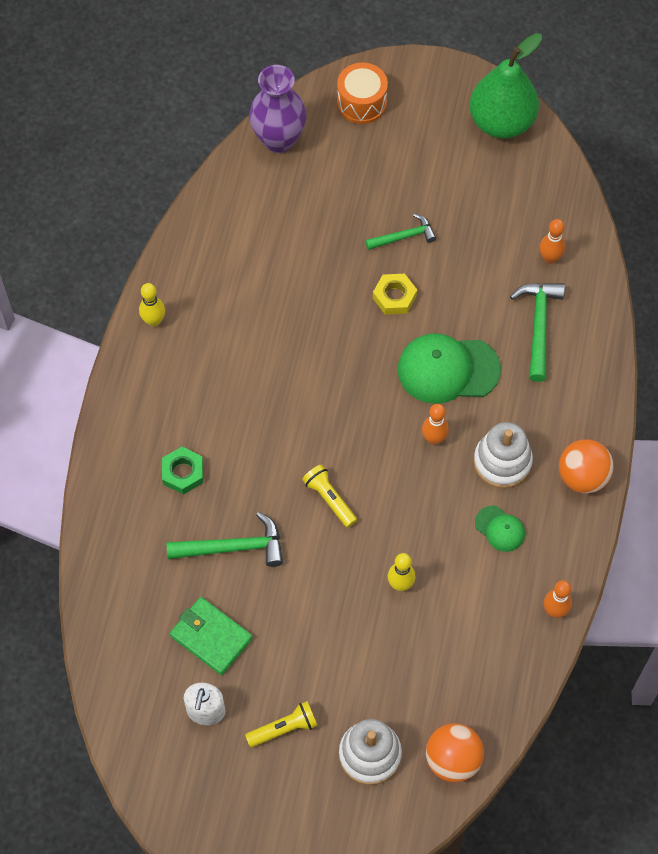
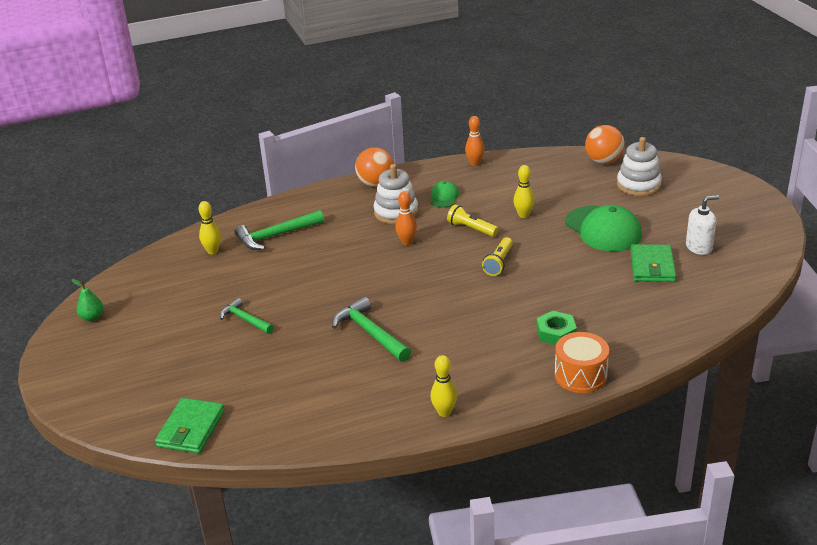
camera: 120 degrees left, 30 degrees down
green hammer [167,512,283,567] -> green hammer moved to [332,297,411,362]
yellow flashlight [245,701,318,747] -> yellow flashlight moved to [447,204,498,237]
purple vase [249,65,306,153] -> green wallet [155,398,225,454]
orange drum [337,62,388,124] -> orange drum moved to [555,332,609,393]
yellow nut [373,274,417,315] -> none
green cap [397,333,501,404] -> green cap moved to [565,205,642,251]
green pear [469,33,542,139] -> green pear [72,279,104,321], size x0.40
orange bowling pin [539,219,565,264] -> yellow bowling pin [198,201,221,254]

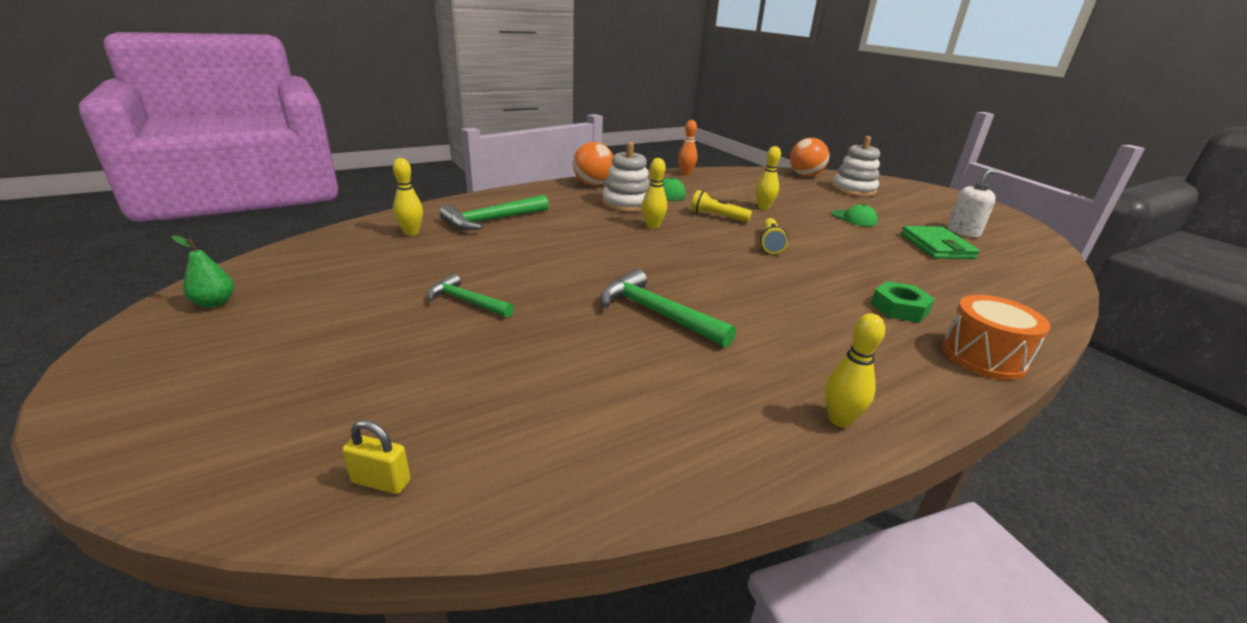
camera: 15 degrees left, 5 degrees down
green wallet [155,398,225,454] -> yellow padlock [342,420,411,494]
orange bowling pin [395,191,417,245] -> yellow bowling pin [642,158,667,229]
green cap [565,205,642,251] -> green cap [831,204,878,227], size x0.50

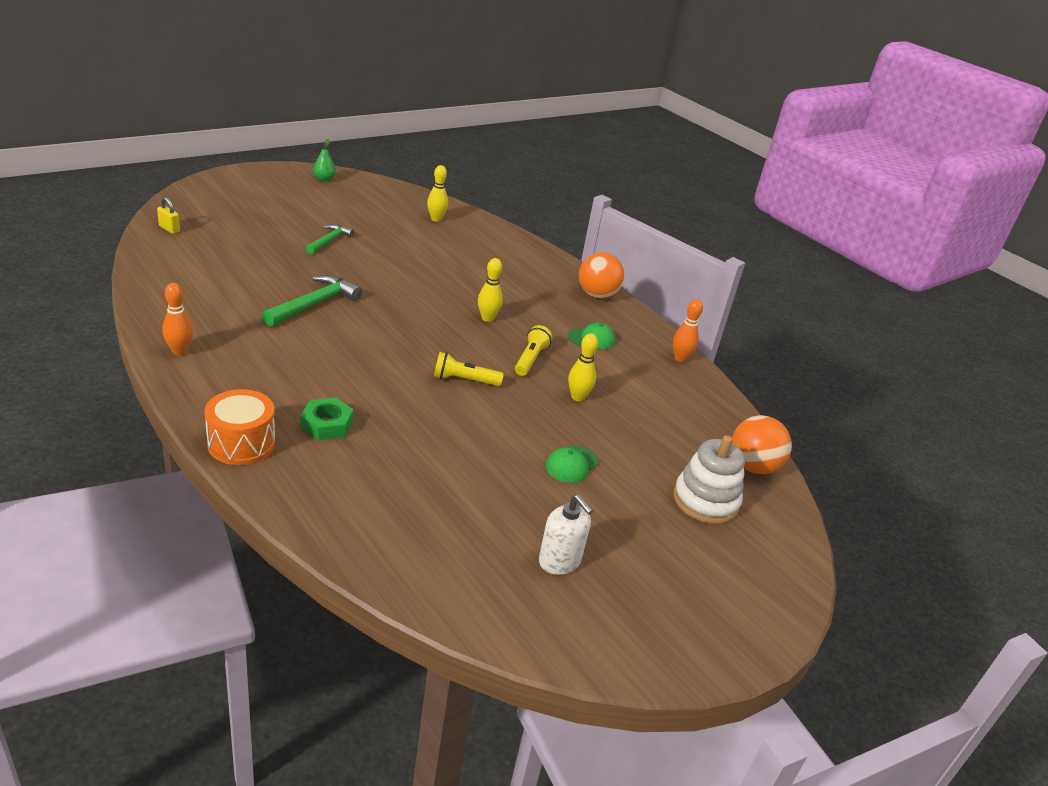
camera: 80 degrees right, 5 degrees up
yellow padlock [342,420,411,494] -> yellow padlock turned 60 degrees counterclockwise [157,197,180,234]
green hammer [440,195,549,230] -> none
white stacking toy [602,142,650,213] -> none
yellow bowling pin [825,313,885,427] -> orange bowling pin [163,283,193,355]
green wallet [901,226,980,259] -> none

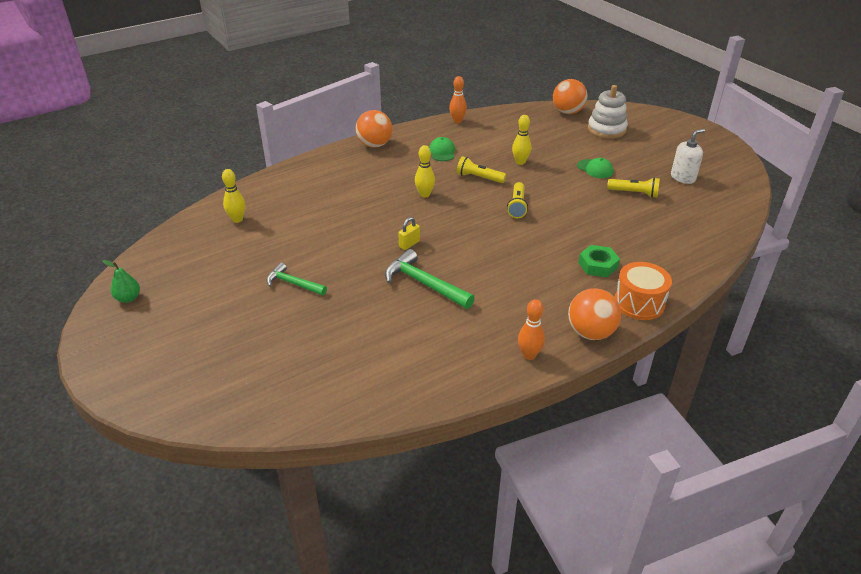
camera: 80 degrees left, 5 degrees up
yellow padlock [157,197,180,234] -> yellow padlock moved to [398,217,420,250]
none -> orange ball [568,288,621,340]
none -> yellow flashlight [607,177,660,198]

